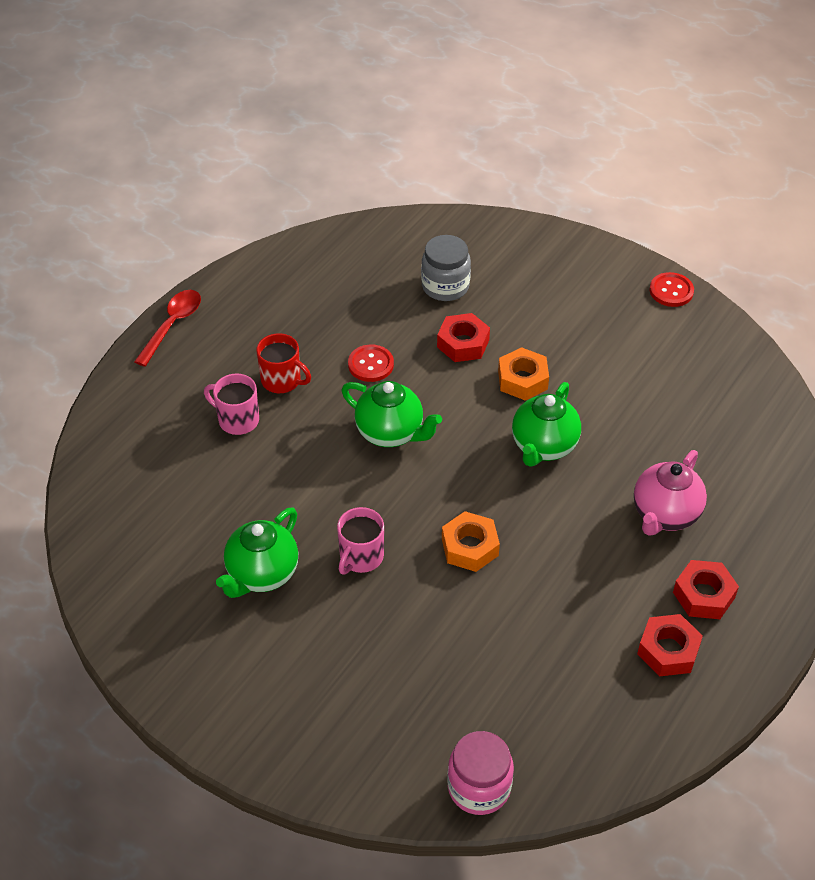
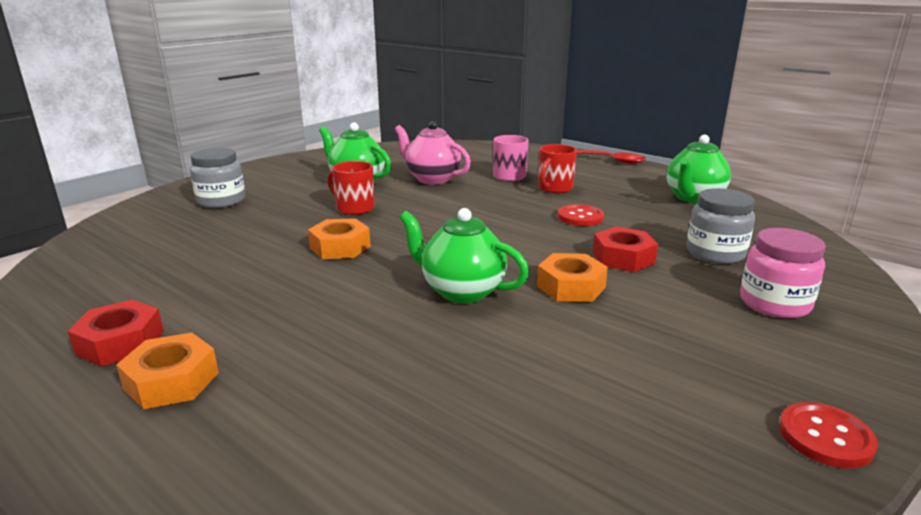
camera: 95 degrees right, 25 degrees down
pink mug [337,507,384,575] -> red mug [328,161,375,215]
green teapot [342,381,442,447] -> green teapot moved to [667,135,731,203]
pink jar [447,731,514,815] -> pink jar moved to [740,228,826,318]
pink teapot [634,450,707,536] -> pink teapot moved to [395,121,471,185]
red nut [673,560,739,619] -> orange nut [116,333,219,409]
none -> grey jar [190,148,245,208]

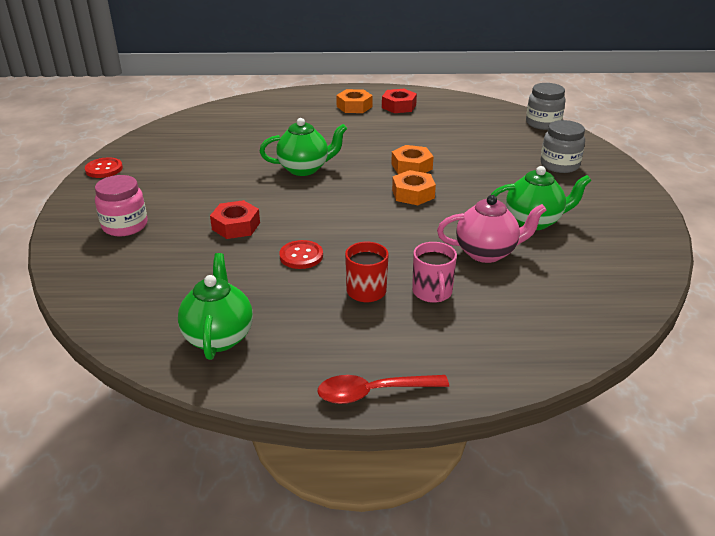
camera: 140 degrees right, 10 degrees up
red mug [328,161,375,215] -> none
orange nut [537,253,608,302] -> orange nut moved to [392,170,436,205]
grey jar [687,188,755,264] -> grey jar moved to [526,83,566,130]

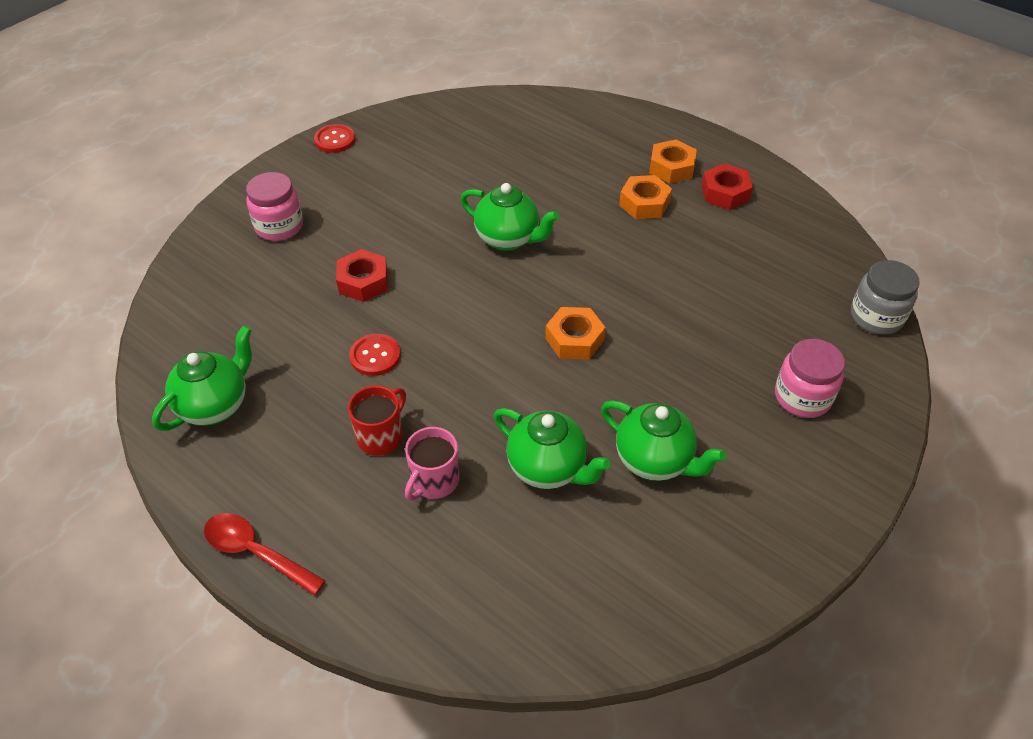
camera: 40 degrees right, 15 degrees up
orange nut [391,145,434,174] -> orange nut moved to [619,175,672,219]
pink teapot [437,195,546,263] -> green teapot [494,408,611,489]
grey jar [541,120,585,173] -> pink jar [775,339,845,418]

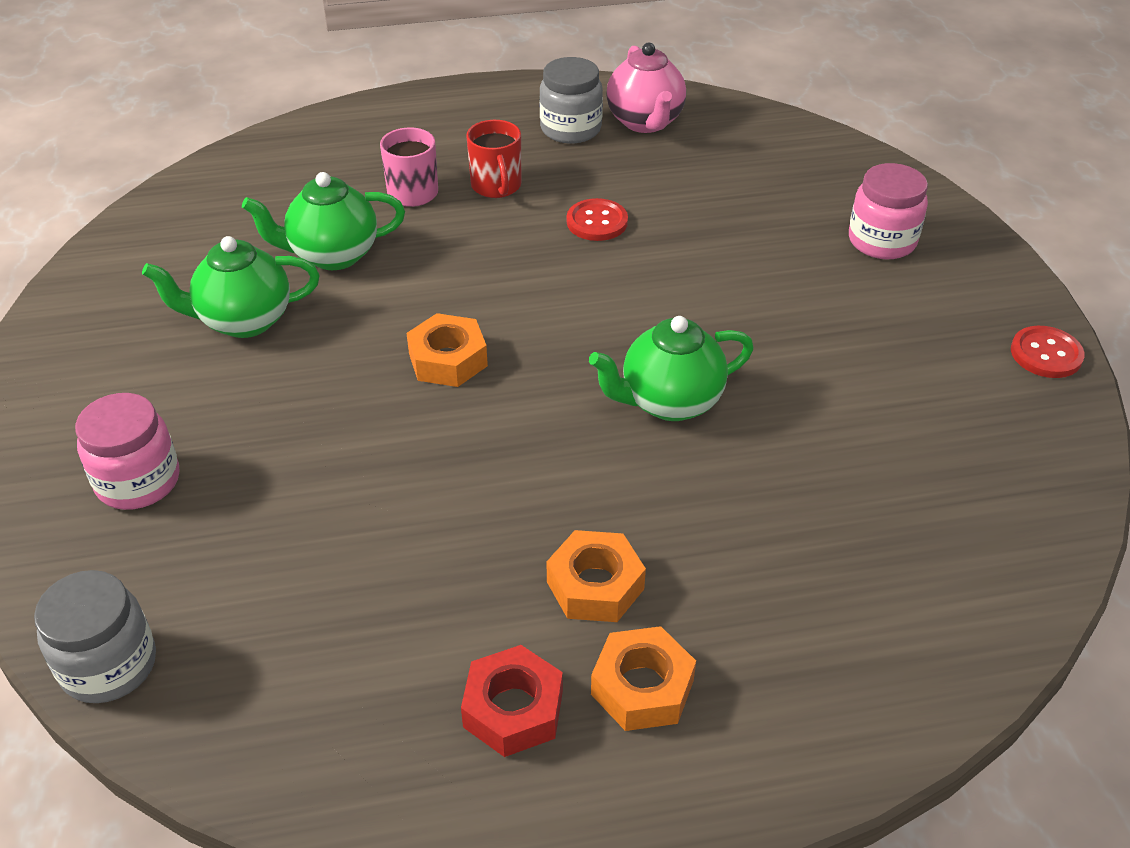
camera: 130 degrees right, 5 degrees down
green teapot [152,325,252,431] -> pink teapot [606,43,686,133]
red spoon [204,513,326,596] -> none
red nut [336,249,388,302] -> none
none -> grey jar [539,57,603,143]

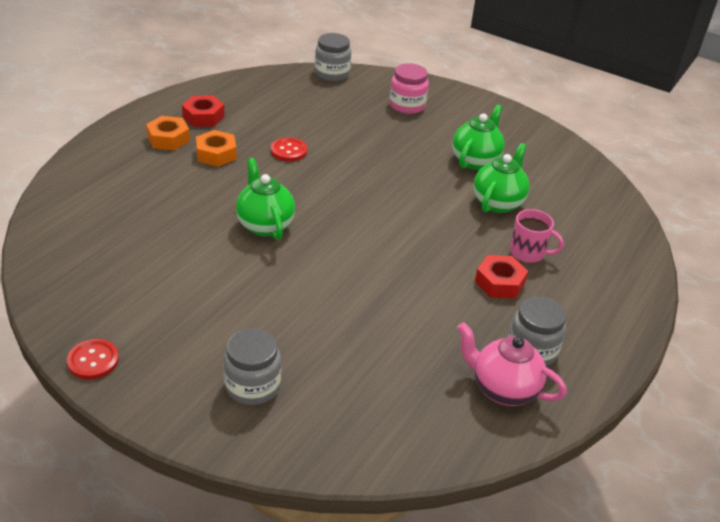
camera: 130 degrees right, 5 degrees down
orange nut [406,313,488,387] -> none
red mug [466,120,521,198] -> red nut [475,255,528,298]
red button [567,198,628,241] -> red button moved to [271,138,307,161]
green teapot [589,316,754,421] -> green teapot turned 45 degrees counterclockwise [236,158,295,240]
pink jar [849,163,928,259] -> grey jar [223,328,281,405]

